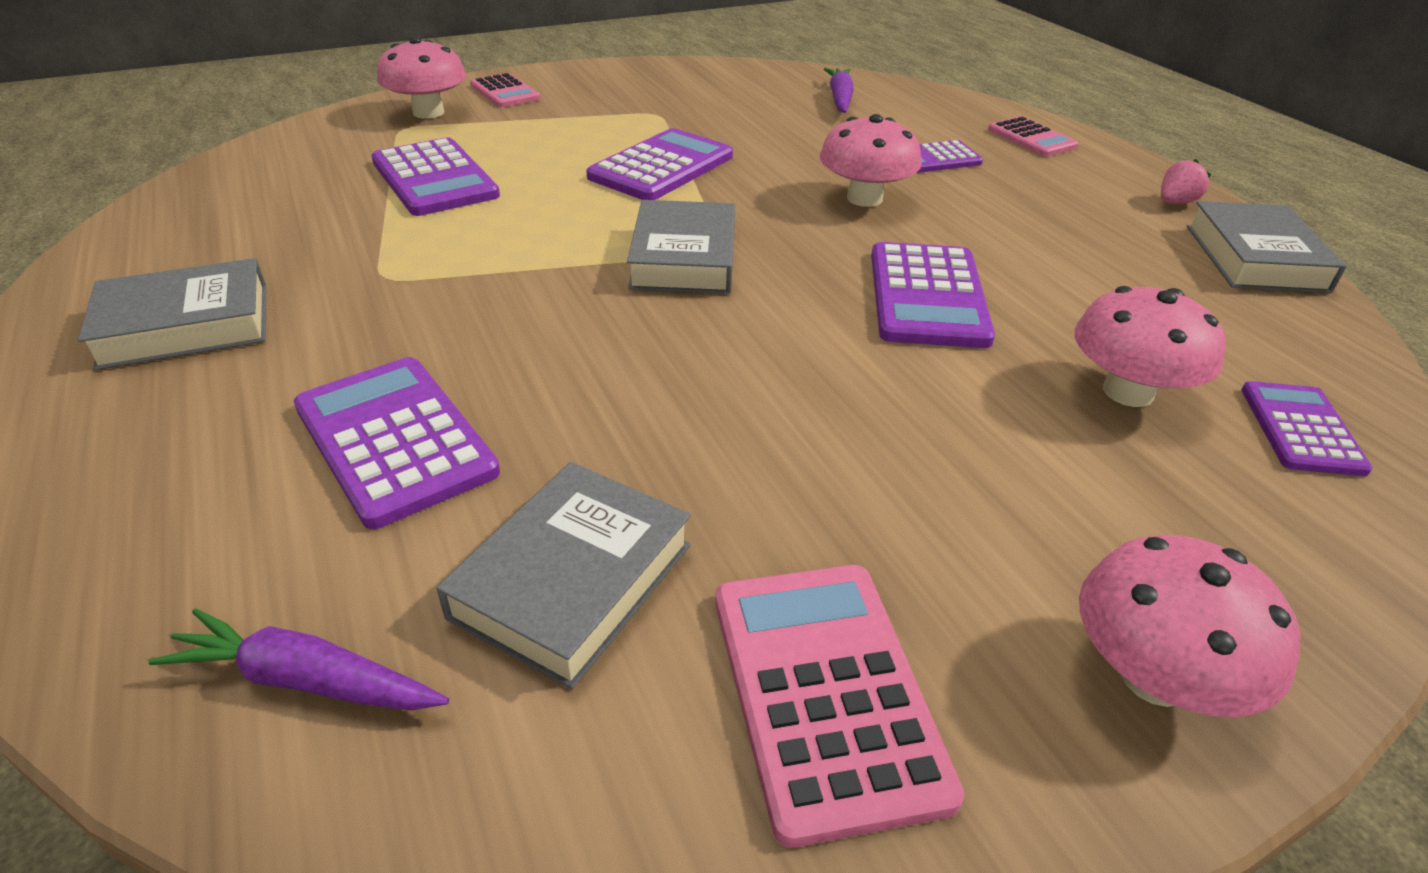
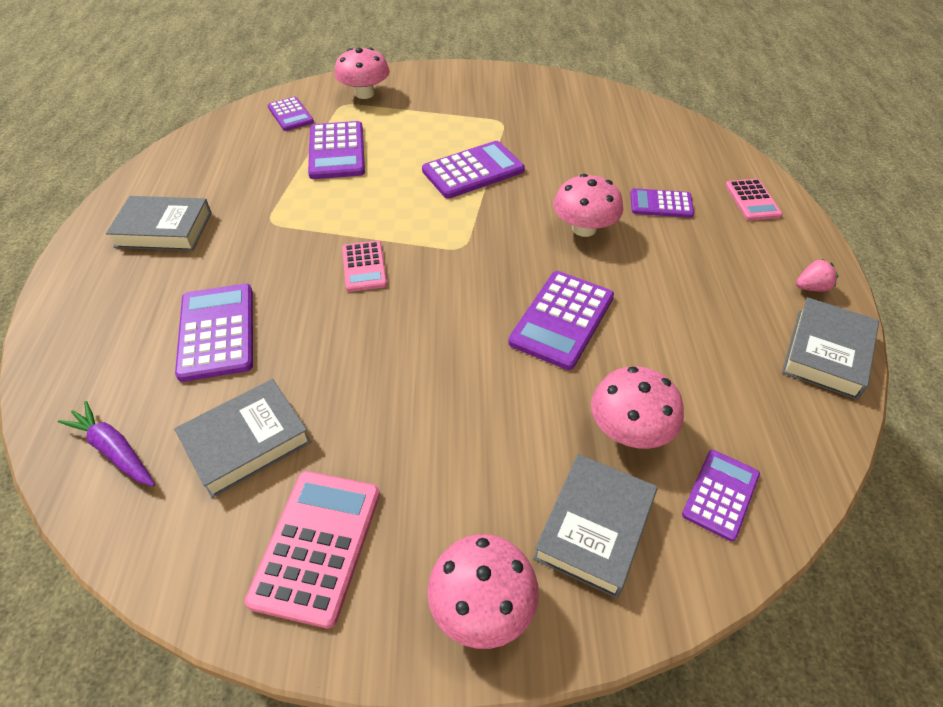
camera: 25 degrees right, 10 degrees up
pink calculator [470,73,540,107] -> pink calculator moved to [342,240,387,292]
grey book [627,200,735,294] -> grey book moved to [533,454,658,598]
purple carrot [824,68,854,113] -> none
none -> purple calculator [268,97,314,131]

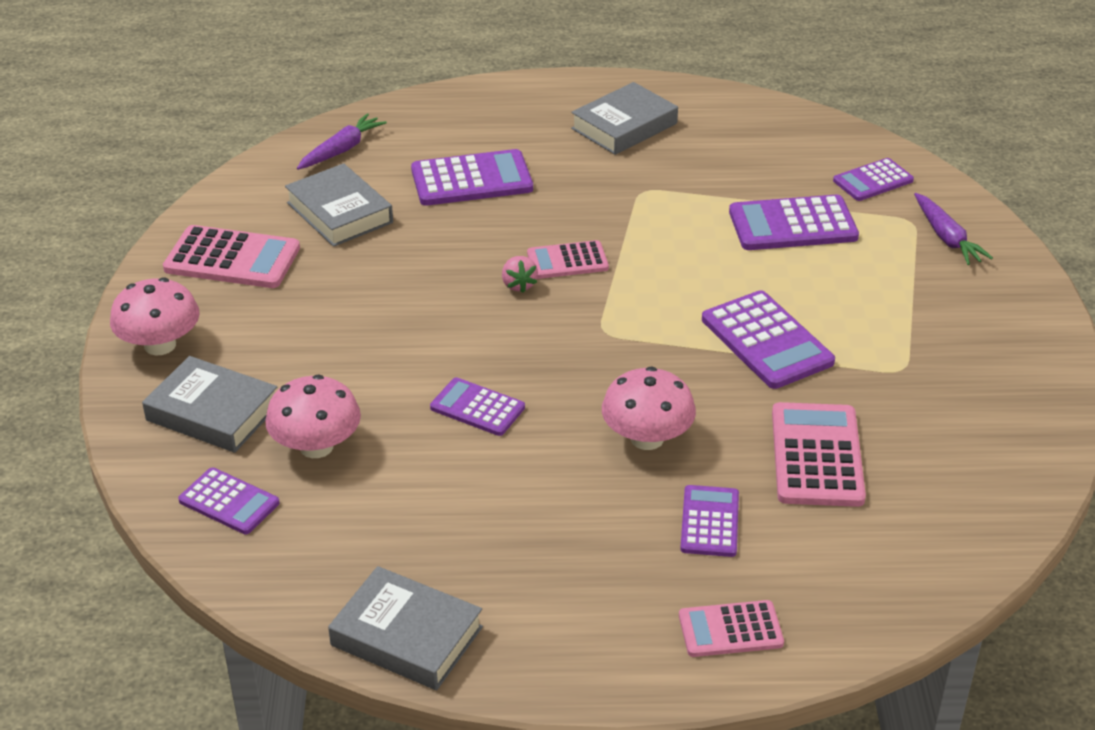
camera: 90 degrees right, 10 degrees down
grey book [106,196,211,251] -> grey book turned 45 degrees clockwise [571,82,678,155]
pink mushroom [334,47,390,99] -> purple carrot [914,193,993,265]
purple calculator [508,271,614,370] -> purple calculator [430,377,525,436], size x0.63
pink strawberry [796,259,838,291] -> pink strawberry moved to [502,256,538,293]
none -> pink calculator [772,402,866,507]

